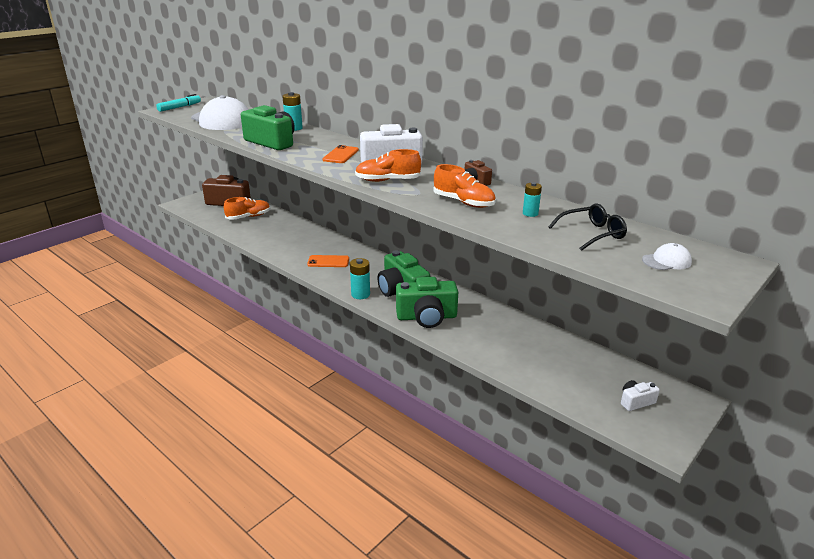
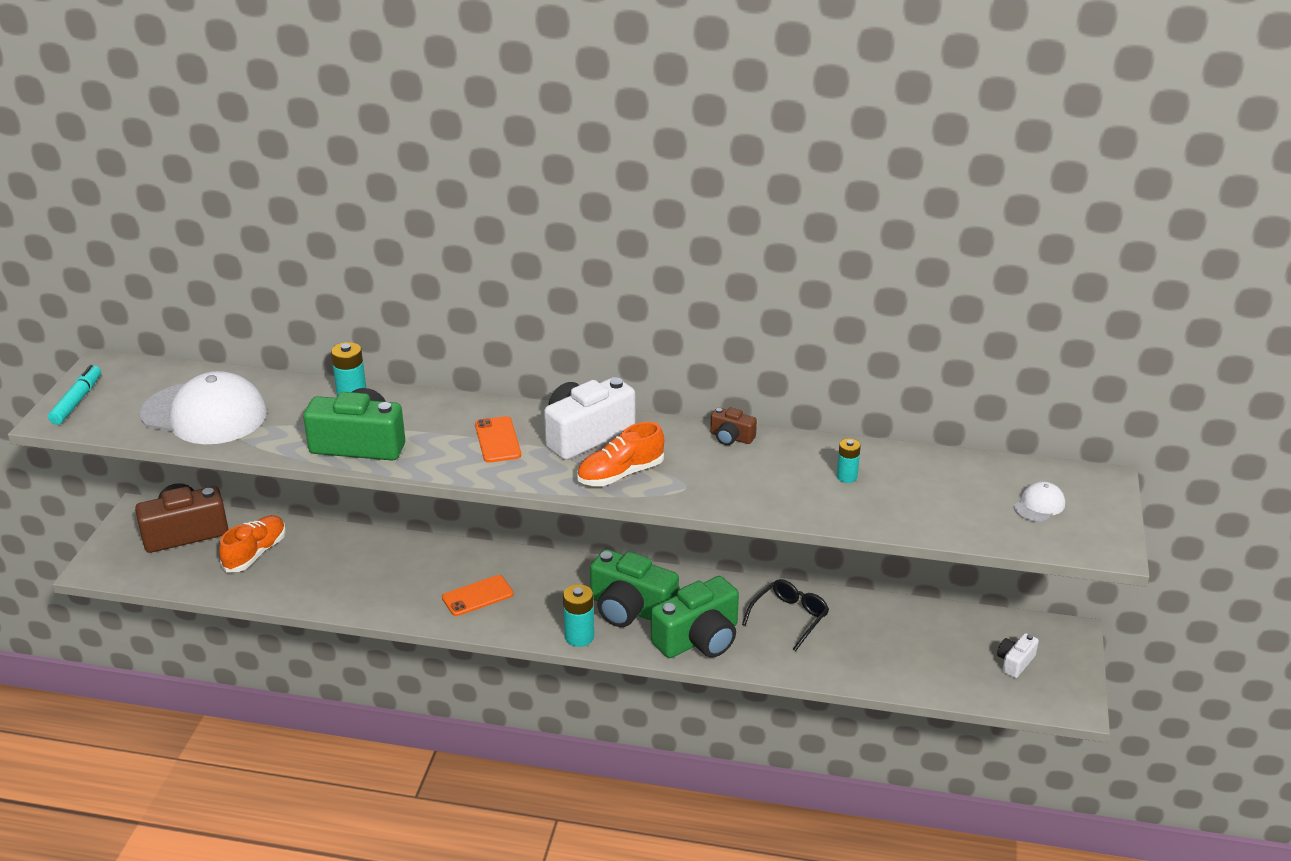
camera: 30 degrees left, 5 degrees up
orange shoe [434,164,496,208] -> none
black glasses [548,204,627,251] -> black glasses moved to [742,579,829,651]

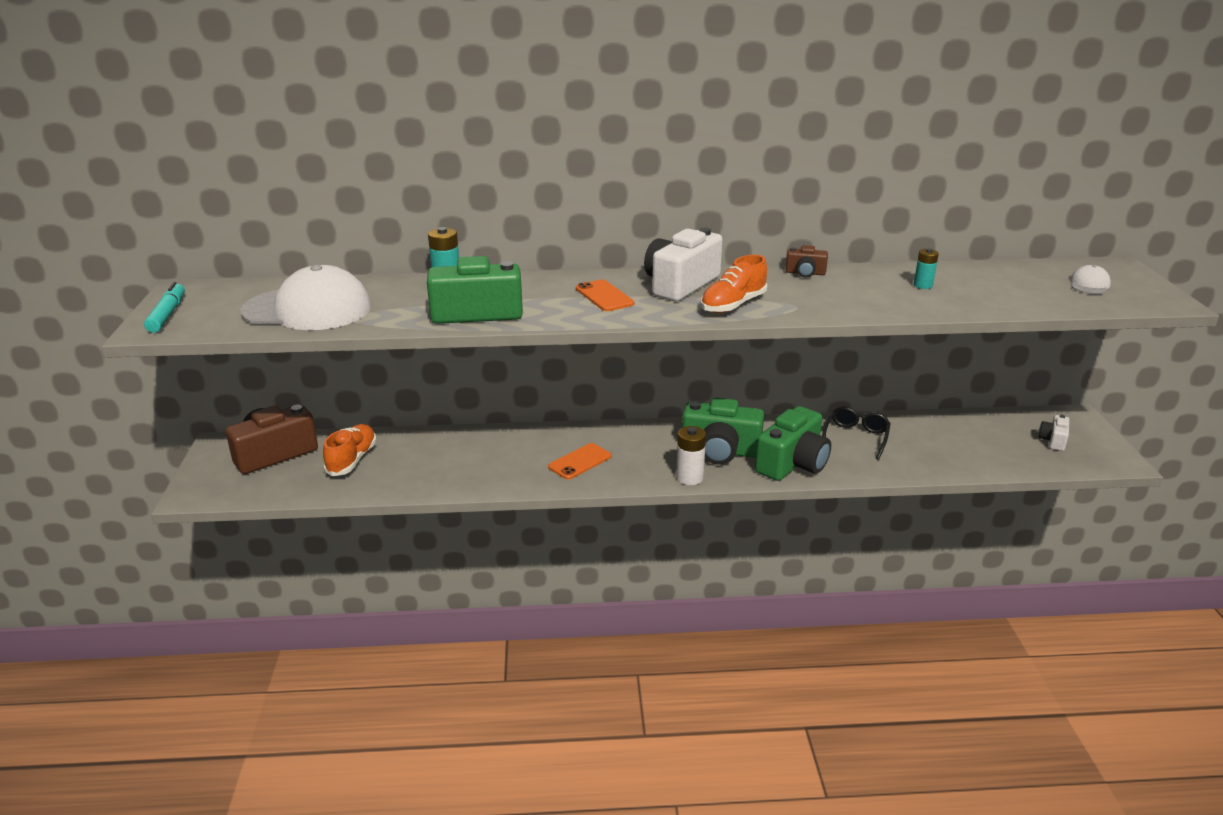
camera: 15 degrees left, 5 degrees down
turquoise battery [563,584,594,647] -> white battery [676,426,706,485]

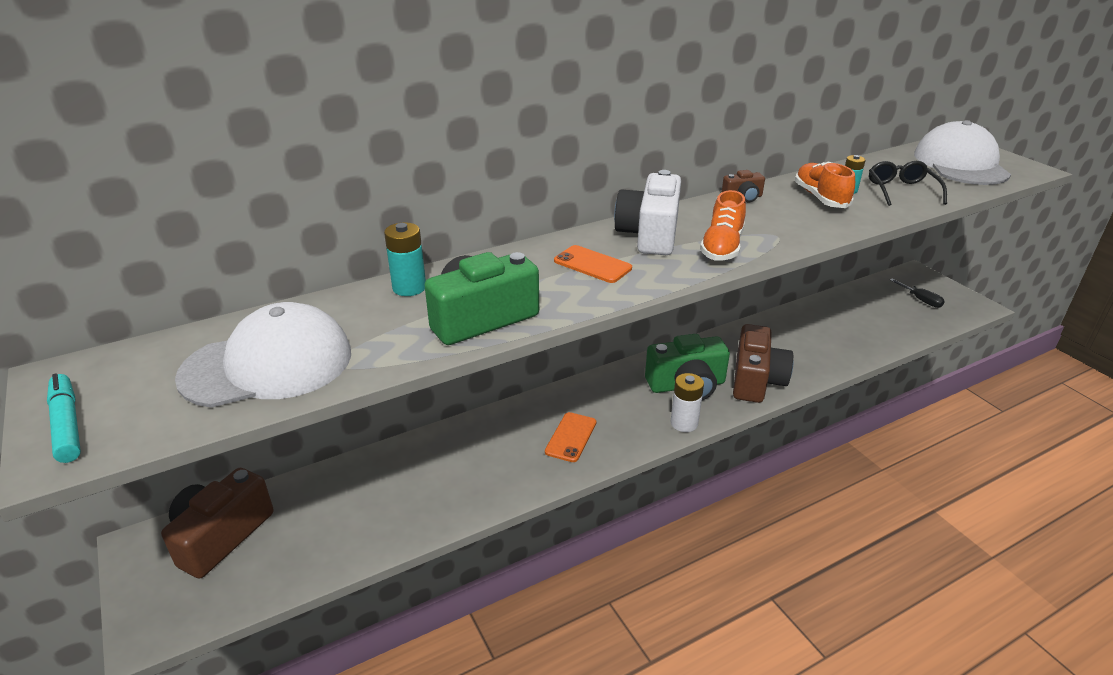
camera: 25 degrees left, 5 degrees up
orange shoe [323,424,377,476] -> orange shoe moved to [795,162,855,208]
green camera [755,406,831,481] -> brown camera [733,324,794,403]
black glasses [822,407,891,460] -> black glasses moved to [869,161,947,206]
white camera [1038,415,1069,451] -> black screwdriver [890,279,945,308]
white cap [1070,265,1111,294] -> white cap [914,120,1011,185], size x2.38

